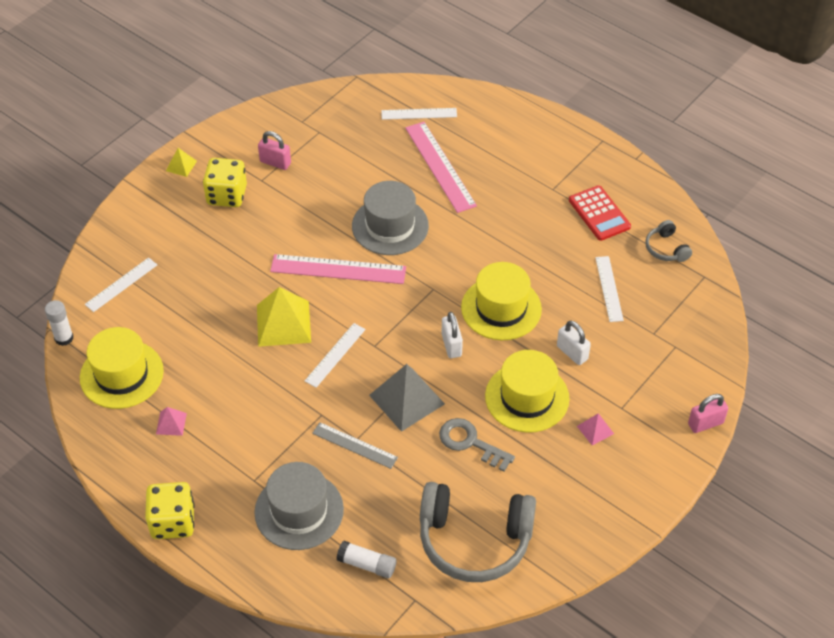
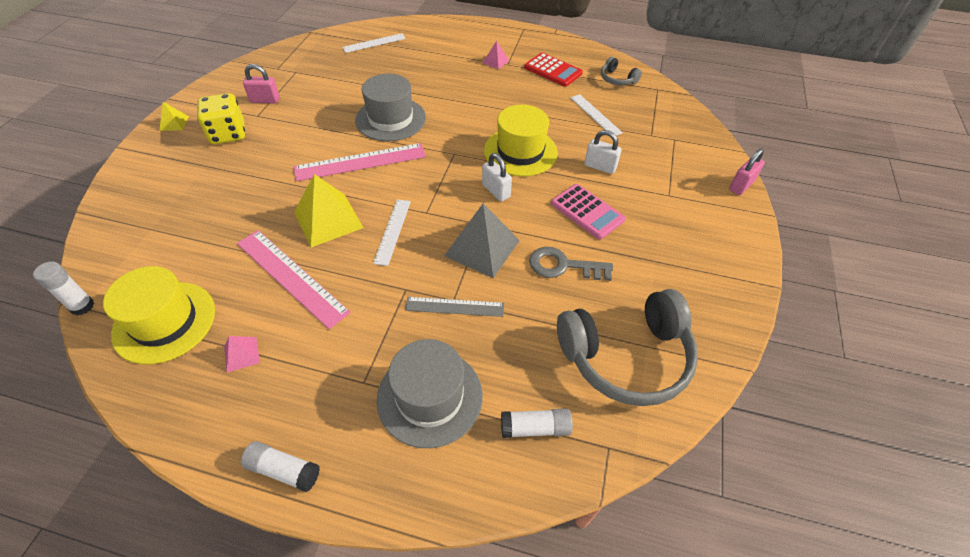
camera: 25 degrees left, 0 degrees up
white ruler [85,257,157,312] -> none
yellow dice [145,482,195,539] -> white glue stick [241,441,320,492]
pink ruler [405,122,477,213] -> pink ruler moved to [237,230,351,329]
yellow hat [485,350,569,433] -> pink calculator [551,184,626,239]
pink pyramid [577,413,614,446] -> pink pyramid moved to [482,41,509,69]

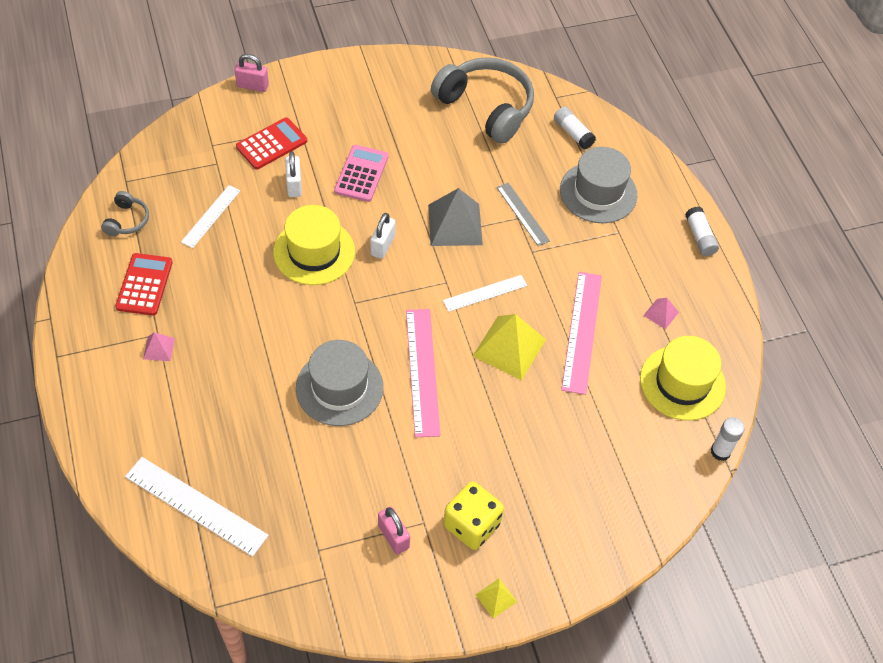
camera: 125 degrees left, 5 degrees up
pink ruler [294,143,426,181] -> pink ruler turned 45 degrees clockwise [406,309,441,438]
white ruler [342,33,406,53] -> white ruler [125,457,269,557], size x1.63
grey key [529,247,613,281] -> none
none -> red calculator [236,117,307,169]

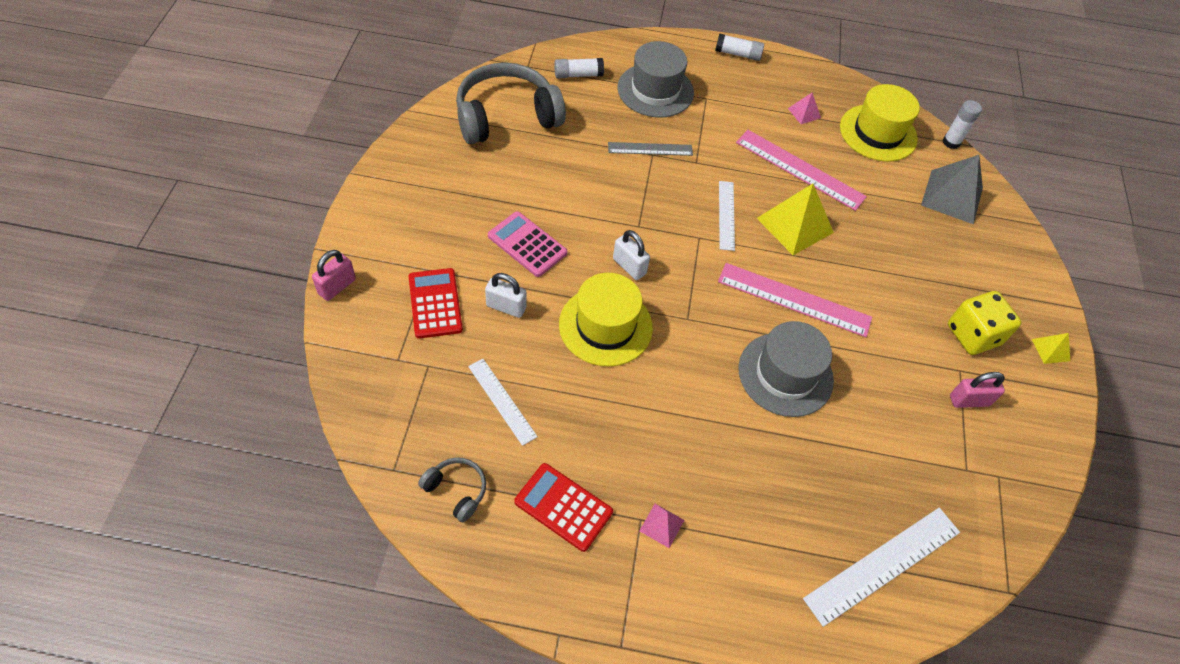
camera: 65 degrees left, 0 degrees up
grey pyramid [428,188,483,246] -> grey pyramid moved to [921,155,983,224]

